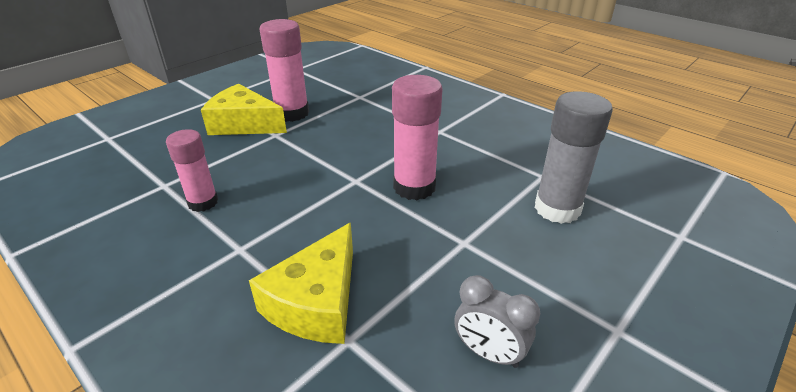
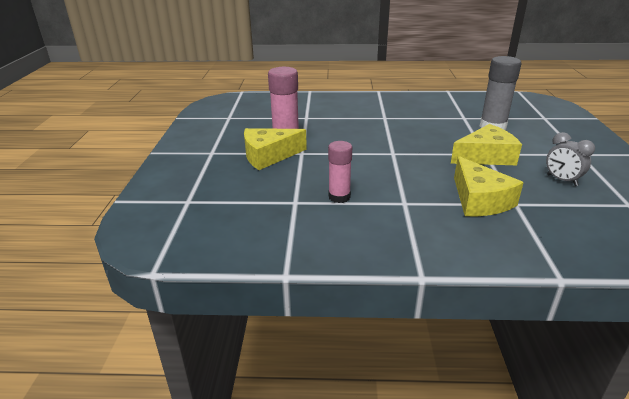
camera: 40 degrees left, 5 degrees down
pink glue stick [392,75,443,200] -> none
grey clock [455,275,540,368] -> grey clock turned 60 degrees clockwise [546,132,595,186]
none -> yellow cheese [451,124,522,165]

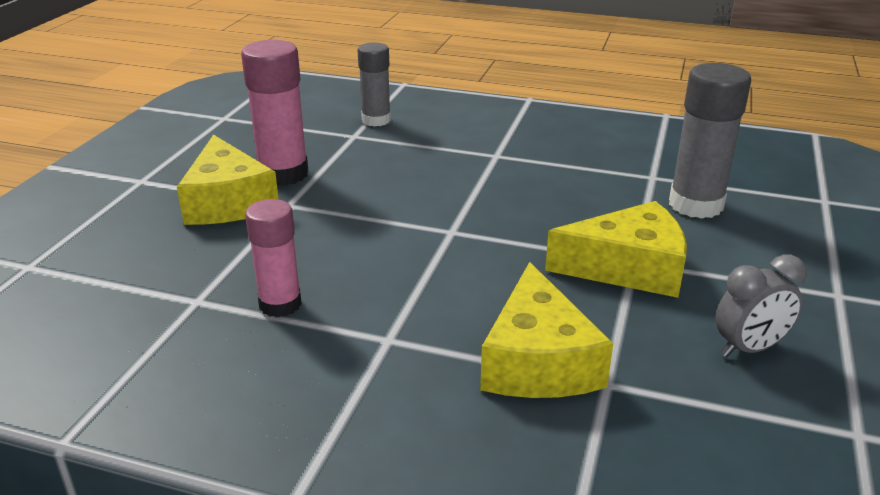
camera: 15 degrees right, 0 degrees up
yellow cheese [244,128,307,170] -> yellow cheese turned 105 degrees counterclockwise [177,135,279,225]
grey clock [546,132,595,186] -> grey clock turned 90 degrees counterclockwise [715,255,807,357]
none -> grey glue stick [358,42,391,126]

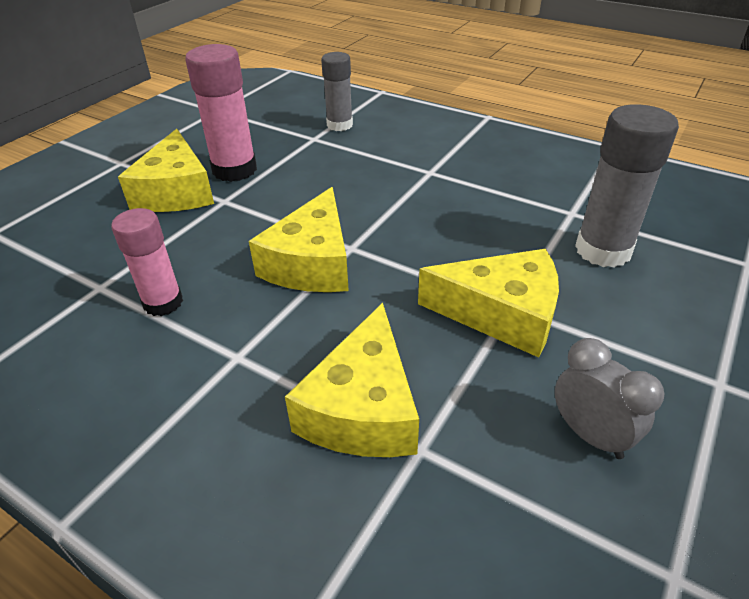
camera: 15 degrees right, 10 degrees up
grey clock [715,255,807,357] -> grey clock turned 120 degrees counterclockwise [555,338,664,459]
none -> yellow cheese [249,187,349,292]

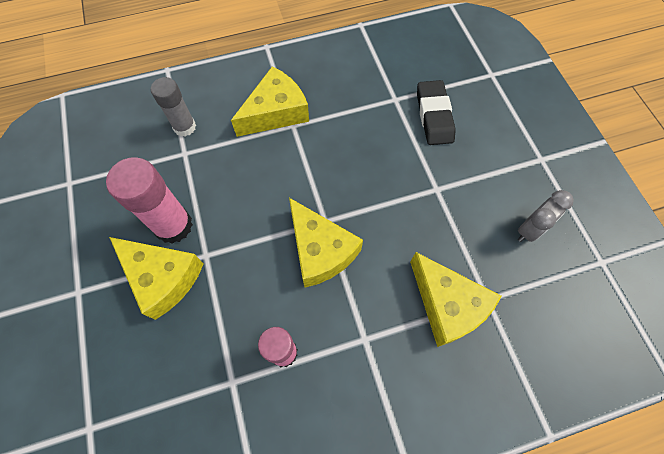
camera: 50 degrees left, 25 degrees up
yellow cheese [418,249,559,358] -> yellow cheese moved to [231,66,309,137]
grey clock [555,338,664,459] -> grey clock turned 135 degrees clockwise [518,190,574,242]
grey glue stick [575,104,679,268] -> black eraser [417,80,456,145]

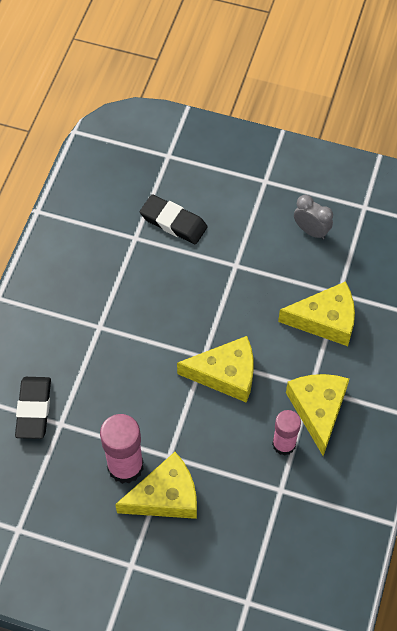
camera: 55 degrees left, 5 degrees down
grey glue stick [151,77,196,137] -> black eraser [15,377,51,439]
yellow cheese [231,66,309,137] -> yellow cheese moved to [286,374,349,456]
grey clock [518,190,574,242] -> grey clock turned 45 degrees counterclockwise [294,195,333,239]

